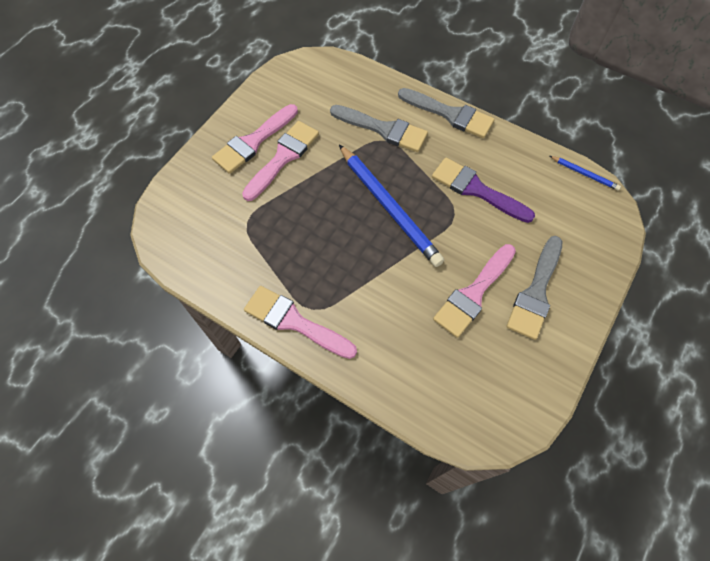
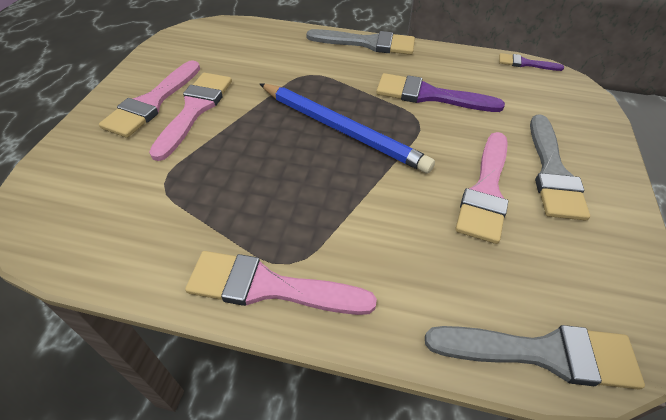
camera: 20 degrees left, 15 degrees down
grey brush [330,105,428,152] -> grey brush moved to [425,325,645,390]
blue pencil [550,156,621,191] -> purple brush [499,53,564,71]

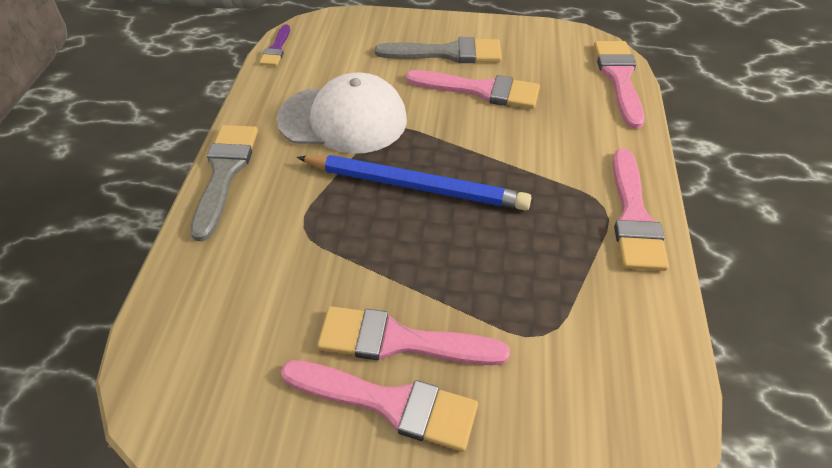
camera: 95 degrees left, 0 degrees up
blue pencil [259,83,435,174] -> blue pencil turned 75 degrees clockwise [297,155,532,210]
purple brush [376,73,505,112] -> white cap [276,72,407,154]
grey brush [425,325,645,390] -> pink brush [594,41,645,129]

